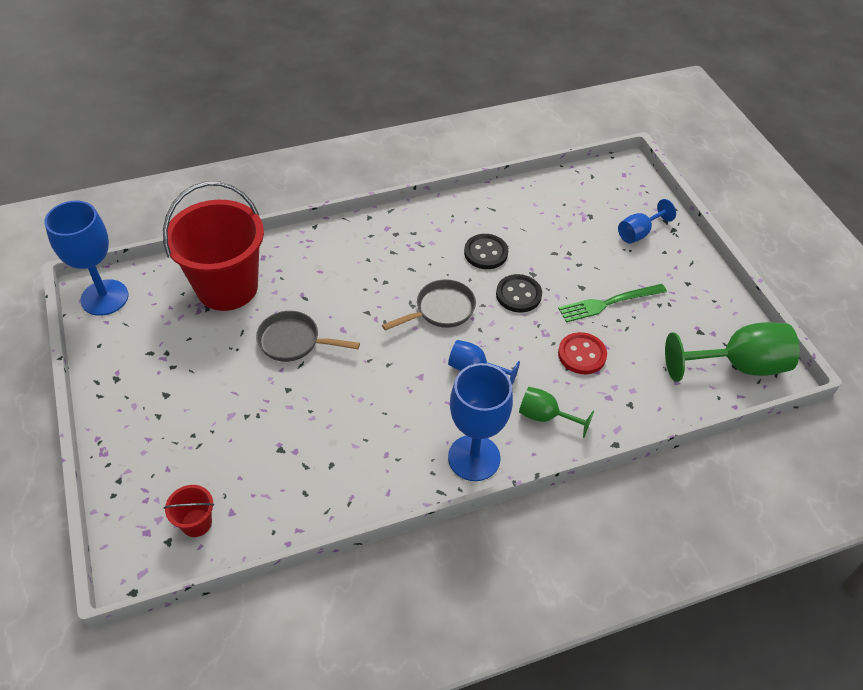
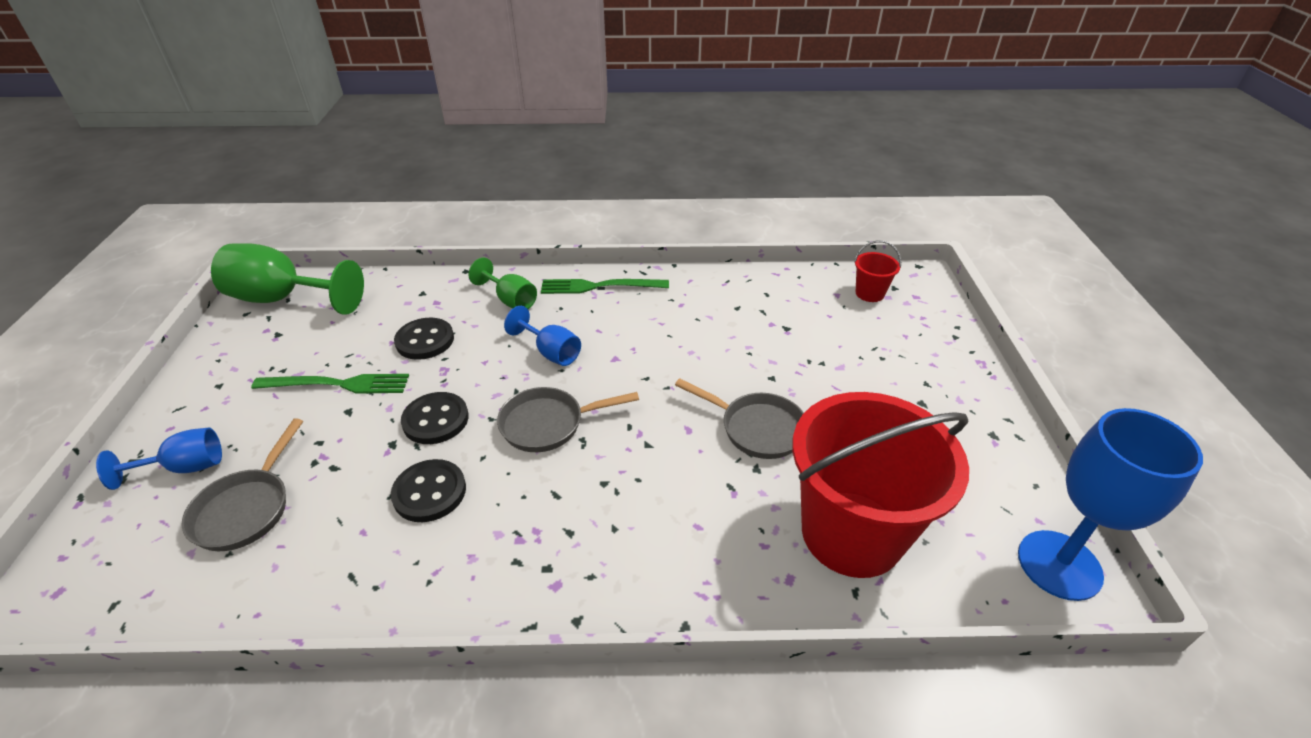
camera: 160 degrees left, 10 degrees down
blue goblet [448,363,513,481] -> green fork [541,279,669,294]
red button [558,332,607,374] -> black button [394,318,454,360]
none -> grey pan [181,418,303,552]

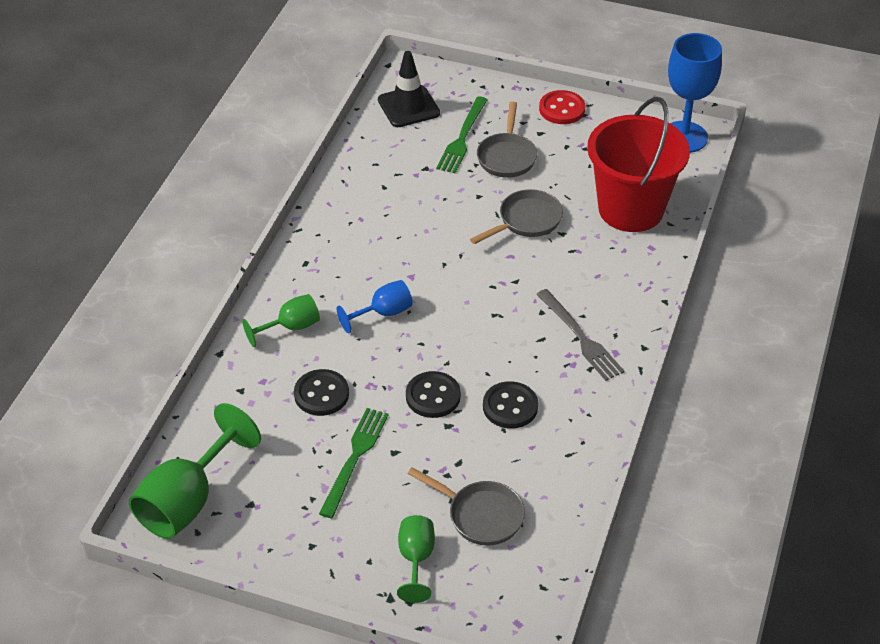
camera: 70 degrees left, 5 degrees up
blue goblet [96,427,222,490] -> green goblet [397,515,435,603]
grey pan [497,387,639,452] -> grey pan moved to [477,102,537,178]
green fork [541,279,669,294] -> green fork moved to [436,96,488,173]
red bucket [854,241,901,302] -> black traffic cone [378,51,440,127]
none -> grey fork [537,289,624,381]
none -> red button [539,90,585,124]

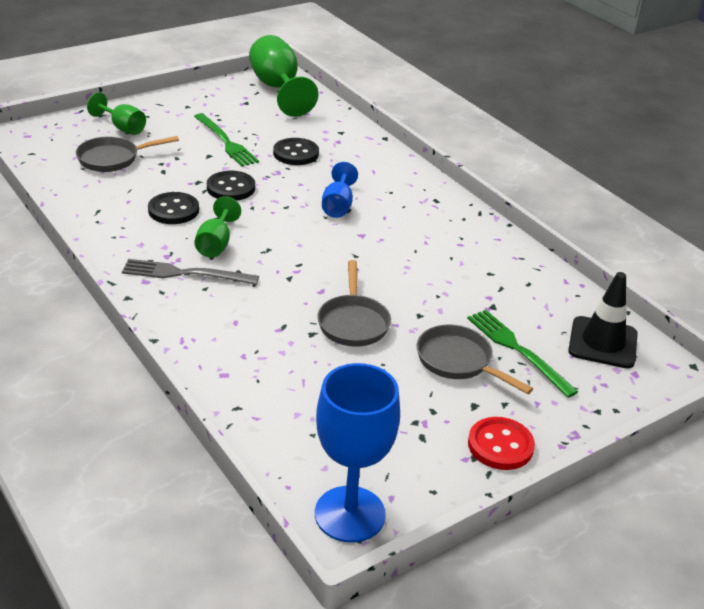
camera: 125 degrees right, 10 degrees down
green goblet [242,294,320,347] -> green goblet moved to [194,196,241,257]
red bucket [587,97,690,232] -> none

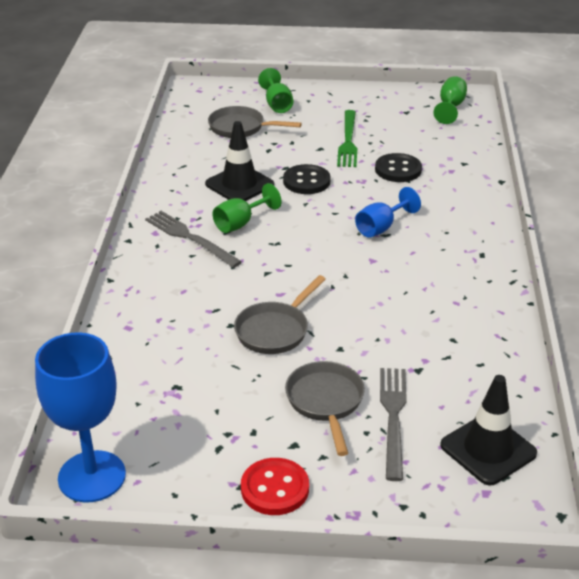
camera: 40 degrees right, 0 degrees up
black button [148,192,199,224] -> black traffic cone [205,121,274,201]
green goblet [249,35,318,117] -> green goblet [433,76,467,124], size x0.56
green fork [467,310,578,398] -> grey fork [380,368,407,481]

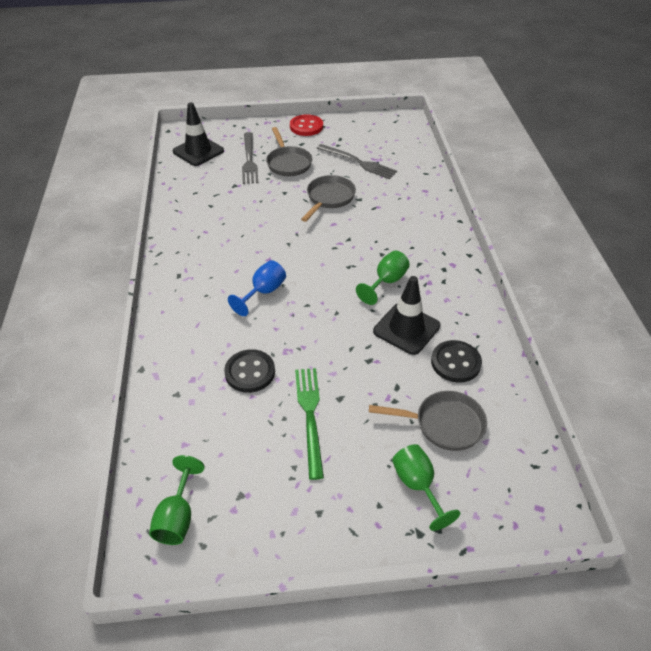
camera: 170 degrees right, 10 degrees up
blue goblet [35,332,126,503] -> none
grey fork [145,211,242,268] -> grey fork moved to [317,144,397,179]
black button [283,164,331,194] -> black button moved to [431,340,482,383]

